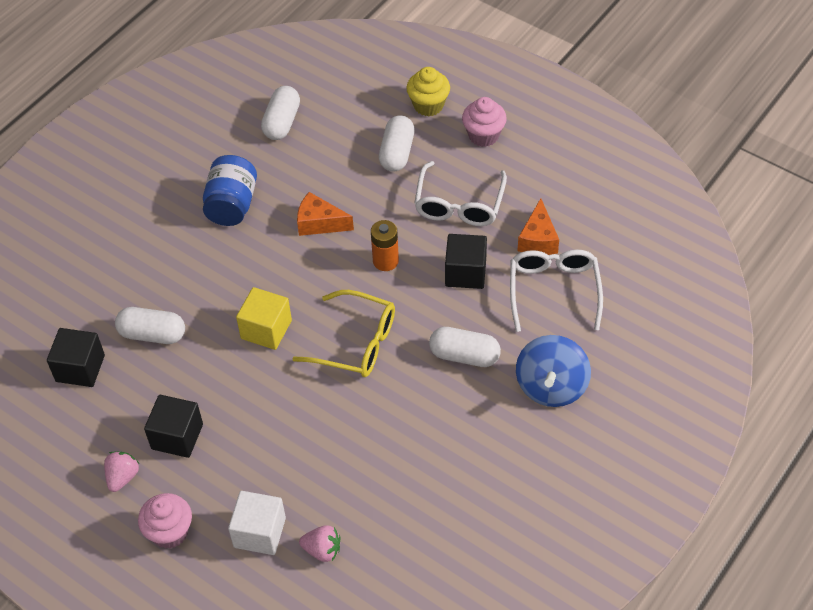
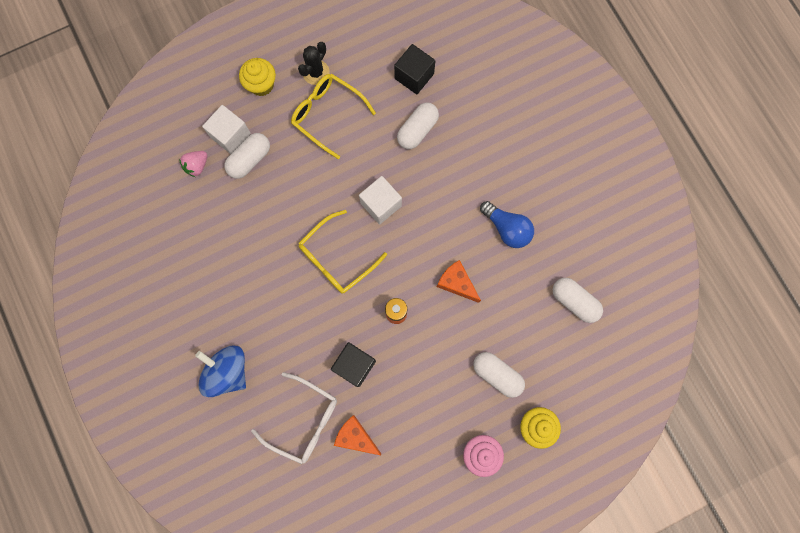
camera: 115 degrees right, 25 degrees up
pink strawberry [104,452,139,492] -> black cactus [298,42,330,85]
pink cupcake [138,493,192,549] -> yellow cupcake [239,58,276,96]
black cube [144,395,203,458] -> yellow glasses [291,74,376,159]
blue jar [203,155,257,226] -> blue light bulb [480,201,534,248]
yellow cube [236,287,292,350] -> white cube [359,176,402,224]
orange cheese [297,192,354,236] -> orange cheese turned 90 degrees counterclockwise [437,260,481,303]
white glasses [414,161,507,226] -> none
white capsule [429,327,501,367] -> white capsule moved to [224,133,270,179]

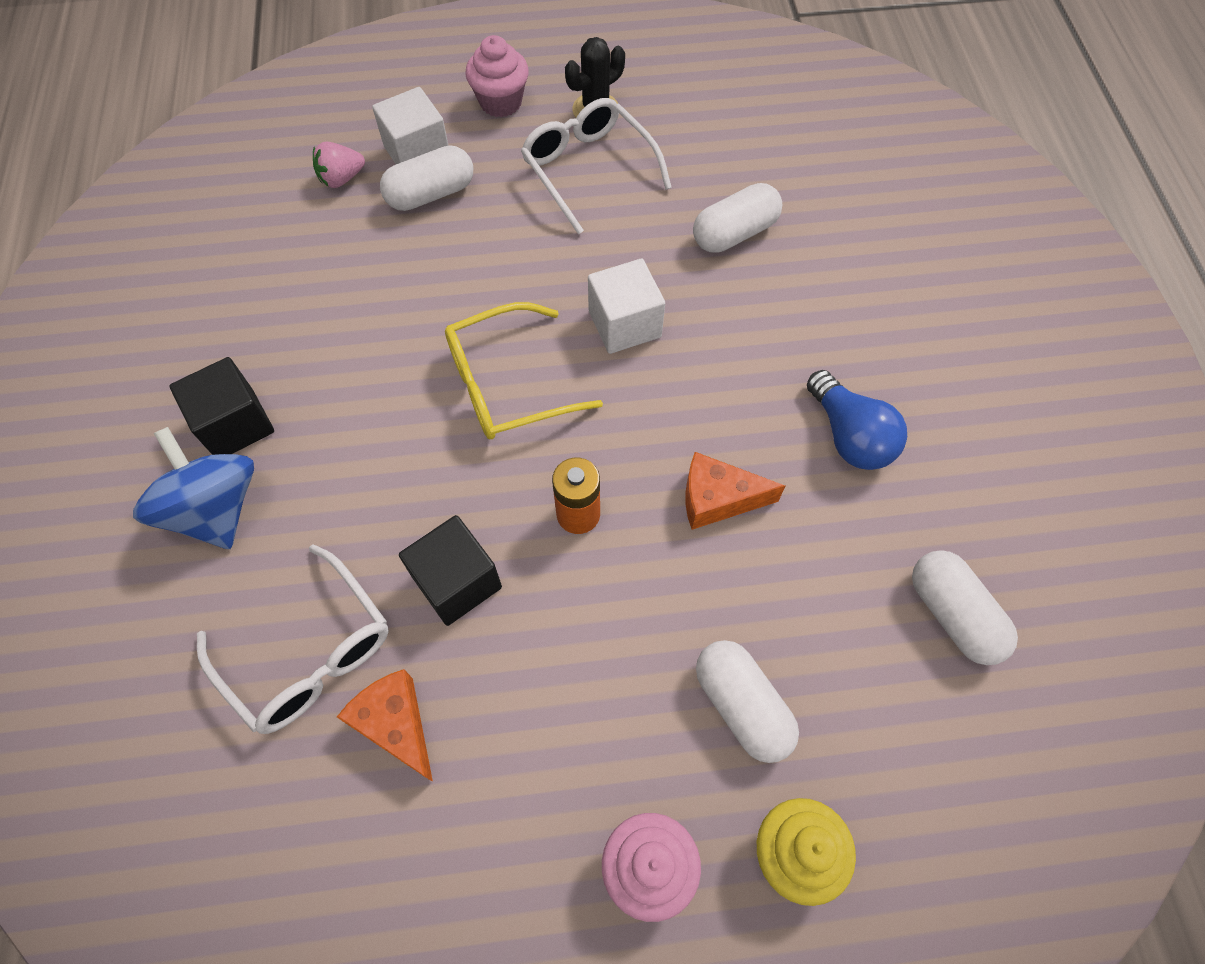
camera: 20 degrees right, 15 degrees down
yellow cupcake [239,58,276,96] -> pink cupcake [465,35,529,117]
yellow glasses [291,74,376,159] -> white glasses [521,98,672,235]
black cube [394,44,435,94] -> black cube moved to [170,357,274,455]
orange cheese [437,260,481,303] -> orange cheese turned 60 degrees counterclockwise [685,452,785,530]

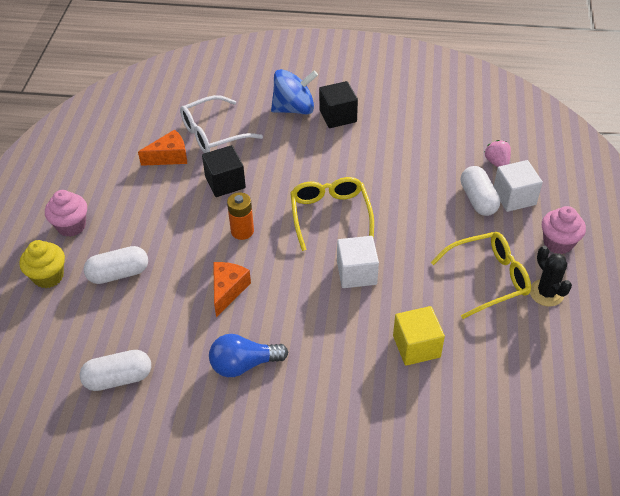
camera: 105 degrees right, 15 degrees down
white glasses [521,98,672,235] -> yellow glasses [431,232,531,319]
white capsule [693,183,782,253] -> yellow cube [393,306,445,366]

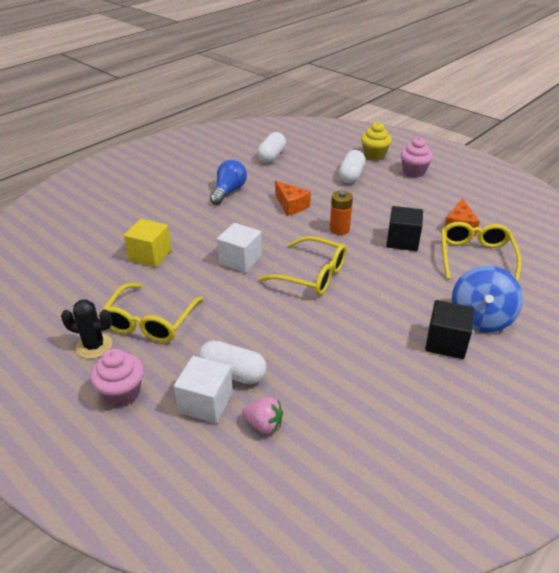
camera: 125 degrees right, 10 degrees down
white glasses [180,95,263,153] -> yellow glasses [441,222,522,282]

